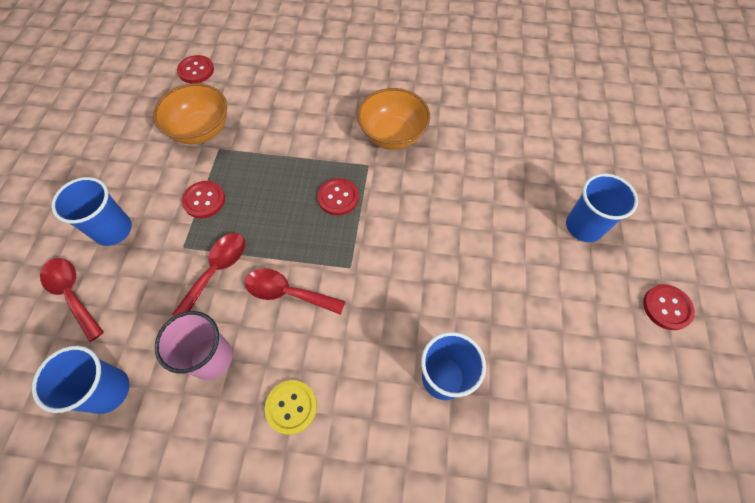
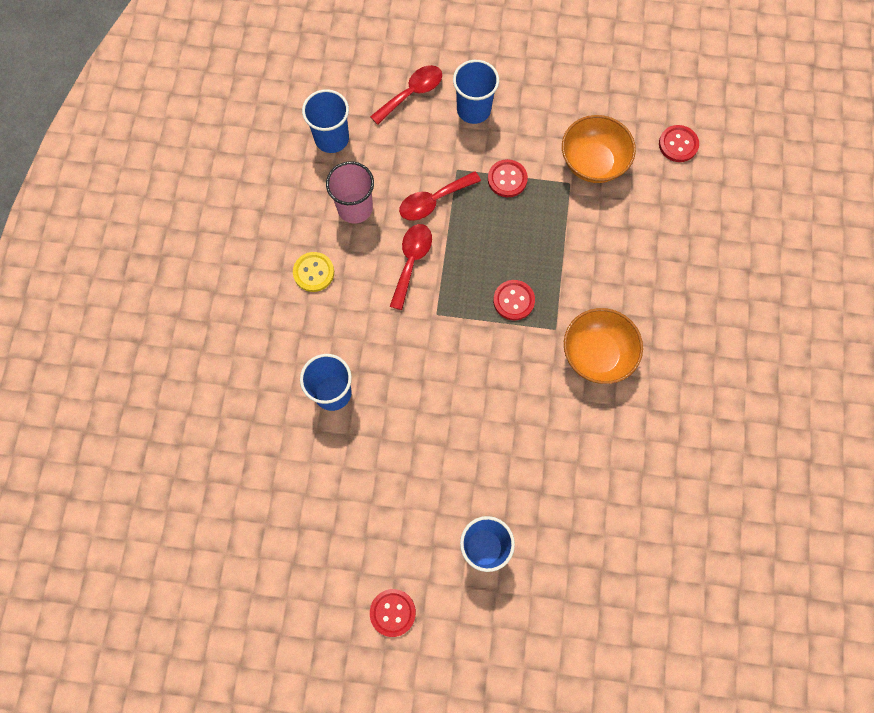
camera: 90 degrees right, 10 degrees up
red spoon [172,233,245,316] -> red spoon turned 120 degrees clockwise [399,171,481,221]

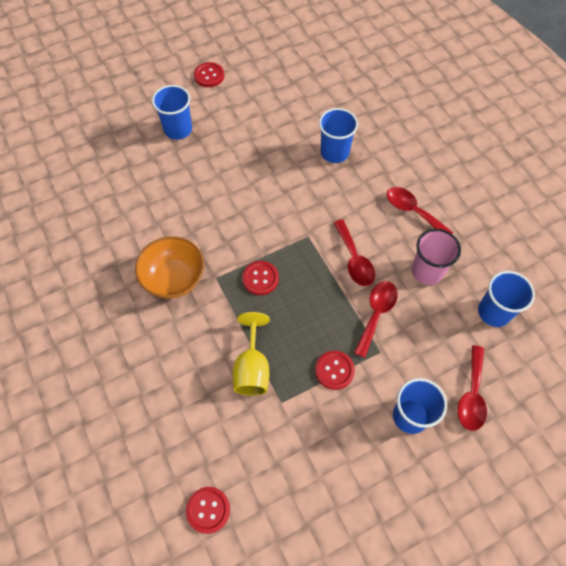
camera: 145 degrees right, 10 degrees down
yellow button [293,252,334,292] -> red spoon [387,187,453,234]
orange bowl [562,115,636,183] -> none
none -> yellow goblet [233,312,270,395]

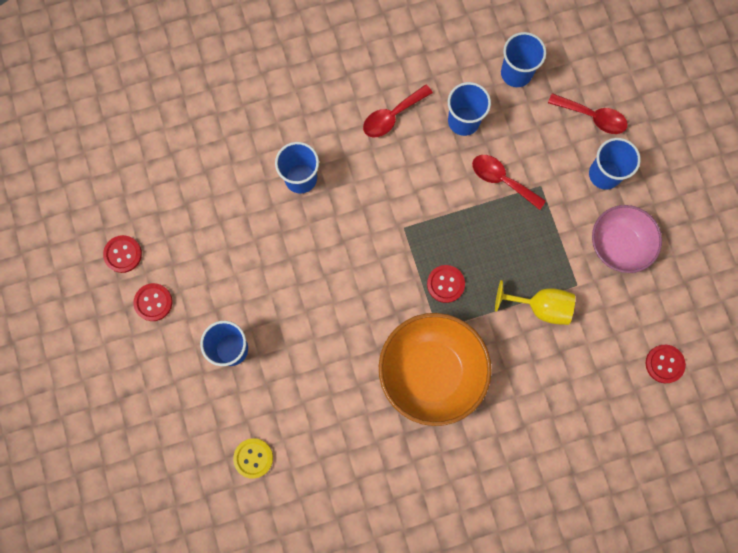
camera: 80 degrees left, 15 degrees up
orange bowl [135,236,204,299] -> orange bowl [379,313,492,426], size x1.54
red button [315,351,355,390] -> red button moved to [103,235,142,273]
red spoon [334,219,375,286] -> none
pink cup [412,229,461,285] -> blue cup [448,82,491,136]
none -> yellow button [233,438,273,478]
none -> pink bowl [592,205,662,273]

